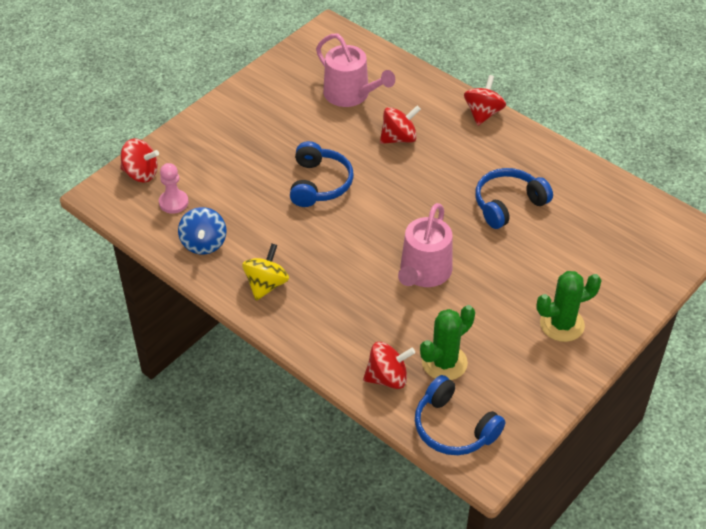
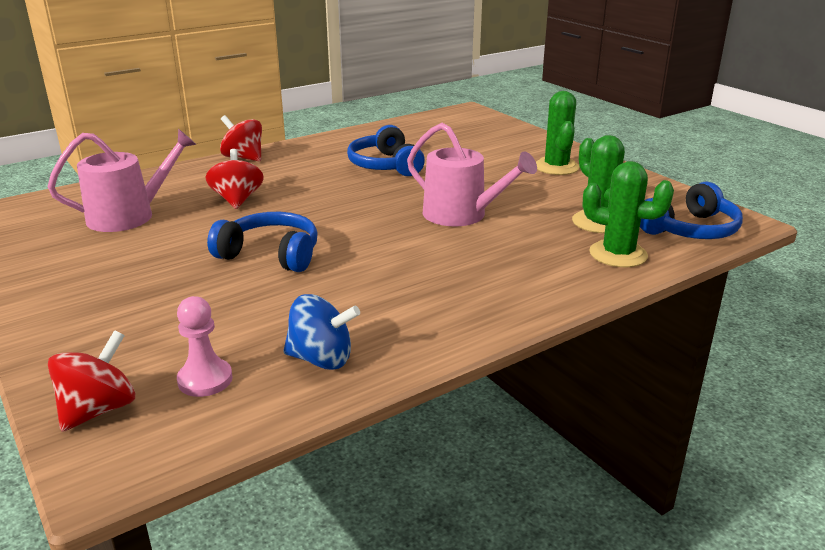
camera: 75 degrees left, 20 degrees down
yellow spinning top [242,244,289,301] -> none
red spinning top [363,342,415,389] -> green cactus [583,161,674,267]

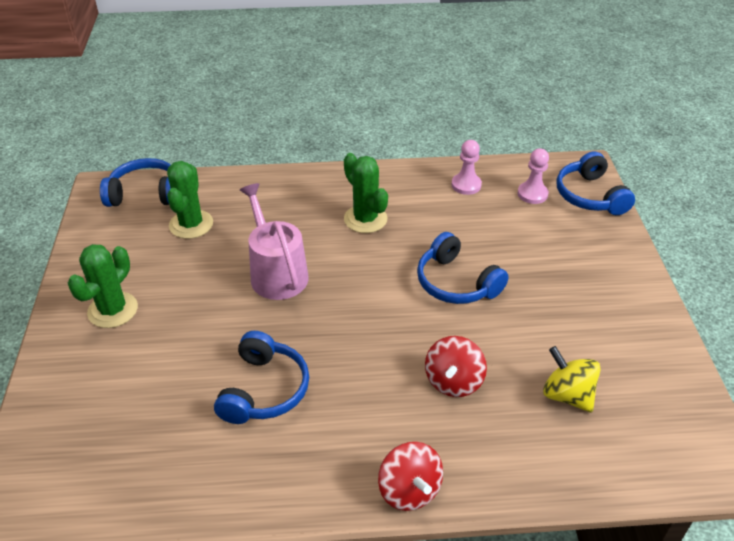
camera: 150 degrees left, 15 degrees up
pink watering can [47,129,197,232] -> yellow spinning top [543,346,601,412]
red spinning top [48,330,135,432] -> blue headphones [557,151,635,215]
blue spinning top [283,294,360,370] -> pink pawn [452,140,482,195]
green cactus [583,161,674,267] -> green cactus moved to [344,153,388,233]

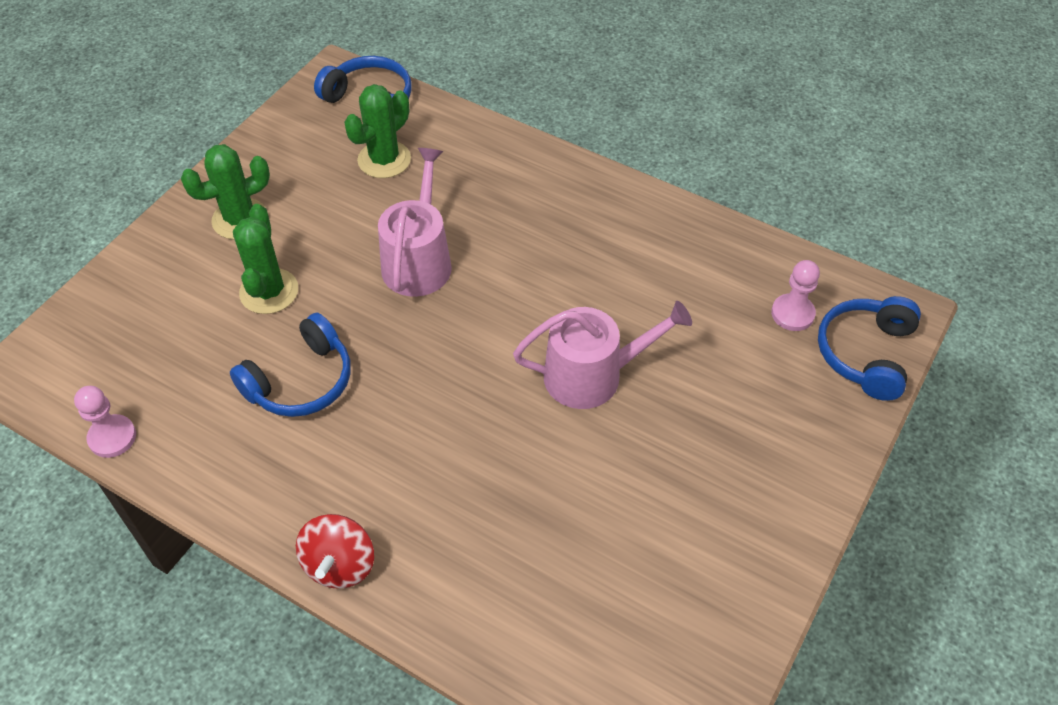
camera: 35 degrees right, 10 degrees up
green cactus [344,153,388,233] -> green cactus moved to [233,204,298,314]
blue headphones [417,232,509,304] -> pink watering can [513,301,692,409]
red spinning top [425,336,487,397] -> none
pink pawn [452,140,482,195] -> pink pawn moved to [74,386,136,458]
yellow spinning top [543,346,601,412] -> none

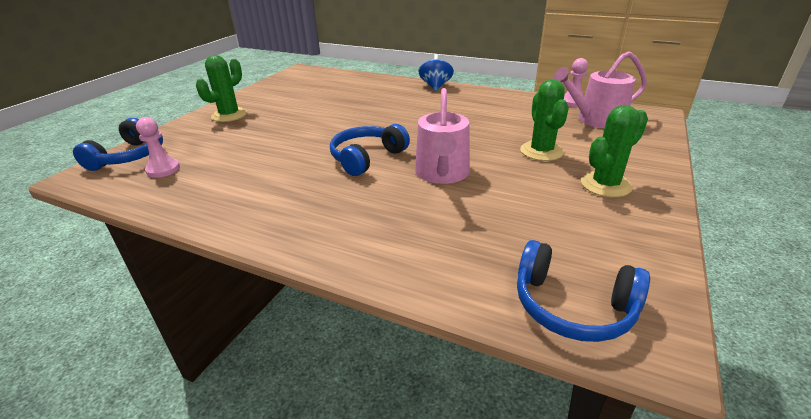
camera: 175 degrees right, 20 degrees down
blue headphones [230,313,351,417] -> blue headphones moved to [330,124,410,176]
red spinning top [296,514,374,589] -> blue spinning top [419,54,454,91]
green cactus [344,84,411,178] -> green cactus moved to [196,55,247,122]
pink watering can [513,301,692,409] -> pink watering can moved to [553,51,647,129]

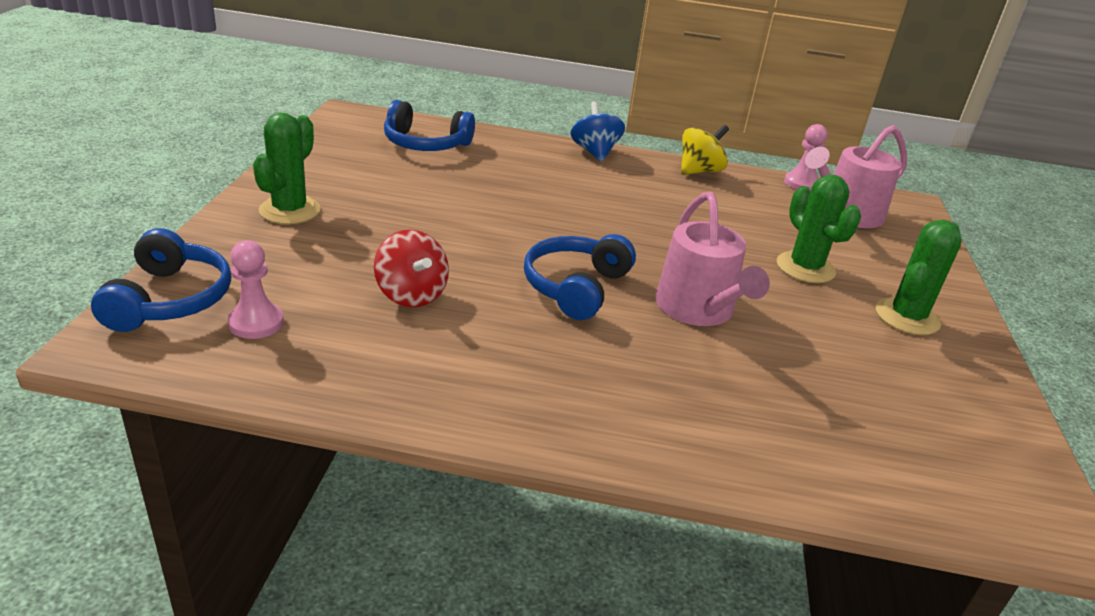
camera: 20 degrees left, 0 degrees up
blue headphones [517,240,650,342] -> blue headphones moved to [384,100,475,151]
none -> red spinning top [374,230,449,307]
none -> yellow spinning top [681,125,729,175]

